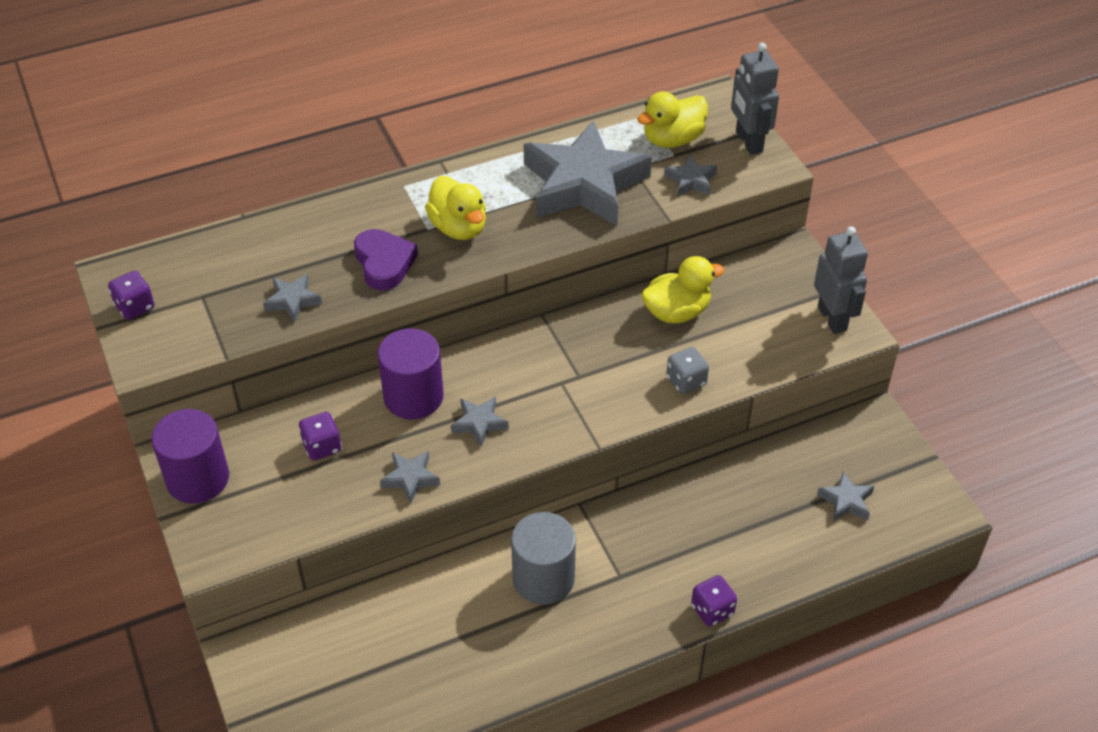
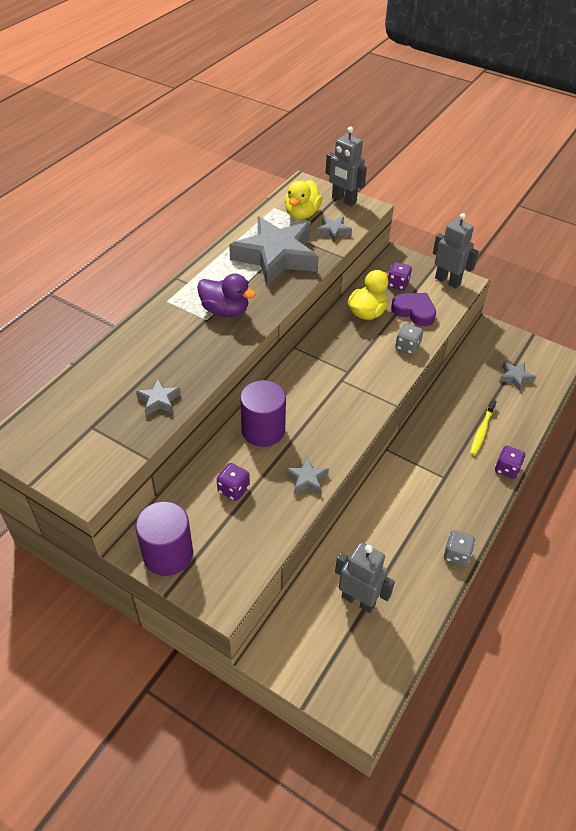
camera: 35 degrees left, 0 degrees up
purple dice [108,271,155,320] -> purple dice moved to [388,262,412,290]
purple heart [354,229,418,291] -> purple heart moved to [391,293,436,326]
yellow duck [425,176,486,240] -> purple duck [197,274,256,317]
grey star [451,396,509,447] -> none
grey cylinder [511,512,576,605] -> none
none -> grey robot [335,542,395,613]
none -> grey dice [443,530,475,566]
none -> yellow toothbrush [470,400,497,455]

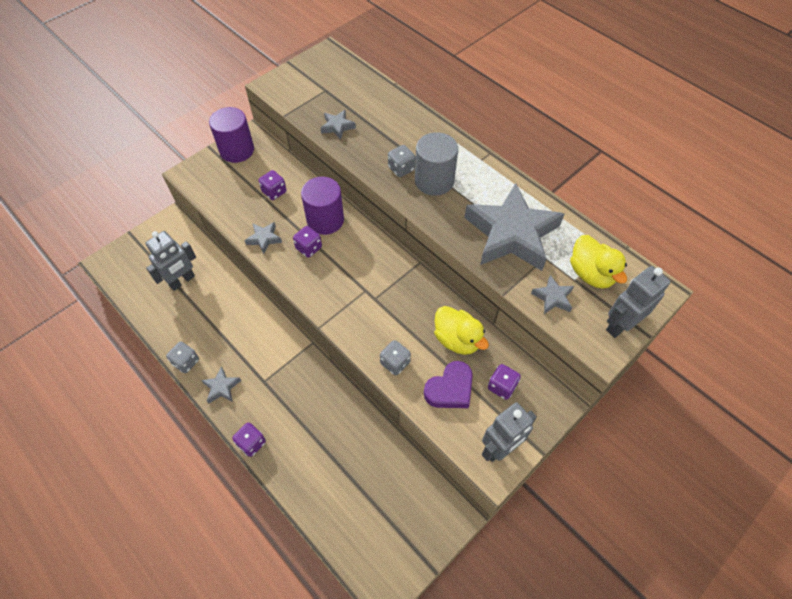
camera: 105 degrees right, 10 degrees up
purple duck [197,274,256,317] -> grey cylinder [415,132,458,196]
yellow duck [285,180,322,220] -> yellow duck turned 150 degrees counterclockwise [570,235,627,289]
yellow toothbrush [470,400,497,455] -> none
grey star [500,362,536,391] -> grey star moved to [201,366,241,403]
none -> purple dice [293,226,322,258]
none -> grey dice [388,145,415,177]

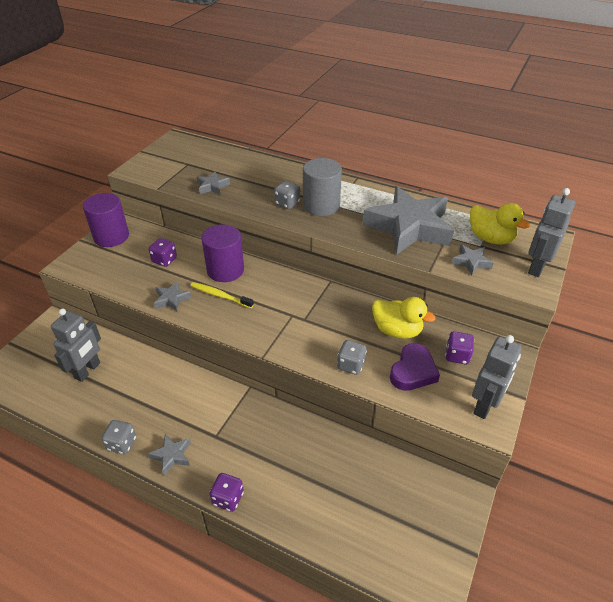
camera: 20 degrees left, 15 degrees down
purple dice [293,226,322,258] -> yellow toothbrush [191,282,254,308]

